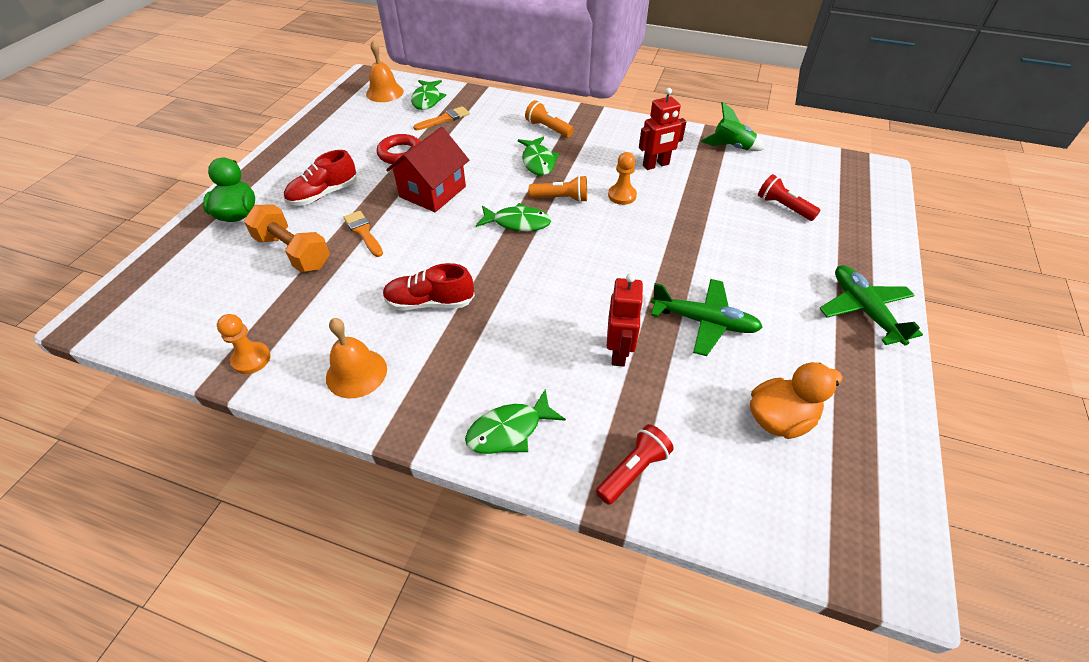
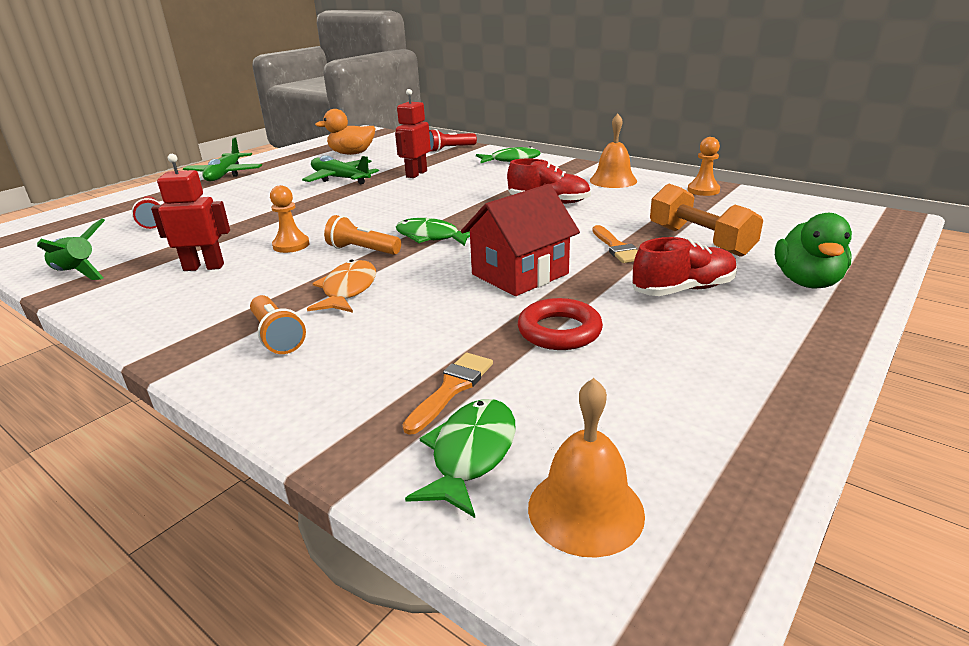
camera: 160 degrees left, 20 degrees down
orange brush [413,106,470,130] -> orange brush turned 135 degrees clockwise [403,353,493,435]
green fish [518,137,559,175] -> orange fish [307,259,376,313]

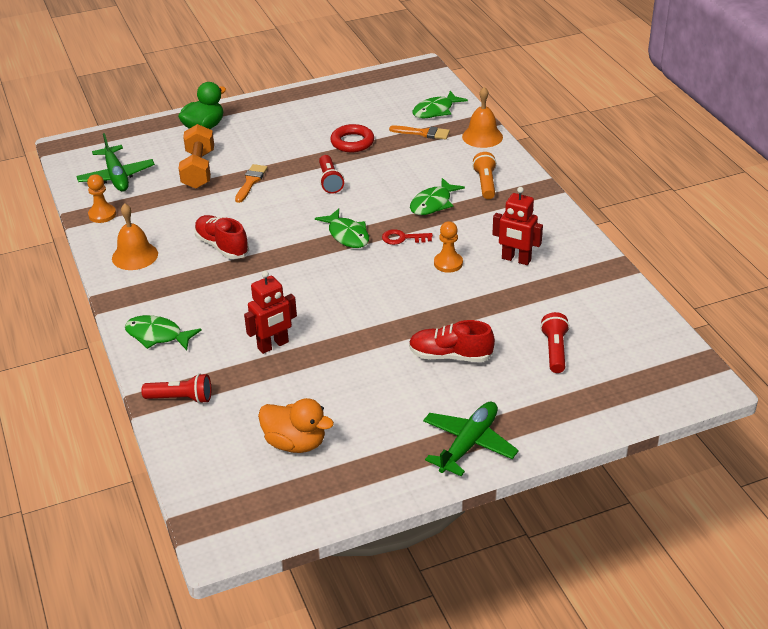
camera: 150 degrees left, 10 degrees up
green rocket [37,218,105,280] -> none
green plane [302,155,379,184] -> green plane moved to [76,133,155,191]
orange fish [307,259,376,313] -> green fish [410,178,465,215]
orange flashlight [324,215,401,255] -> red key [382,229,433,245]
orange brush [403,353,493,435] -> orange brush turned 135 degrees counterclockwise [389,126,450,140]
red house [461,184,580,296] -> red flashlight [319,155,344,194]
orange bell [528,378,645,558] -> orange bell moved to [462,87,503,148]
red shoe [632,237,737,296] -> red shoe moved to [409,320,495,362]

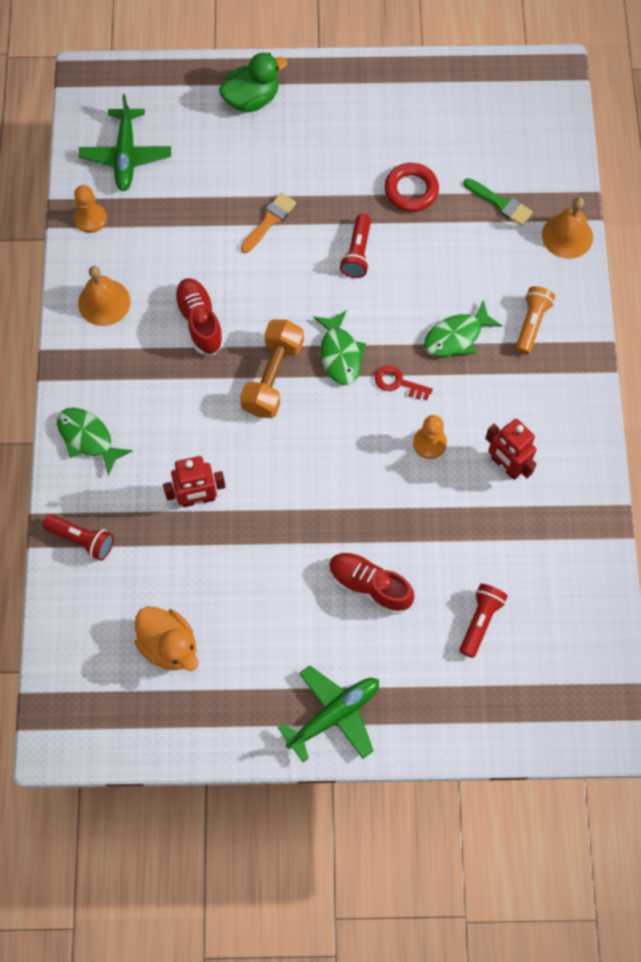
camera: 20 degrees right, 30 degrees up
orange dumbbell [178,124,214,189] -> orange dumbbell moved to [240,319,304,418]
orange brush [389,126,450,140] -> green brush [463,178,533,226]
green fish [412,91,468,118] -> none

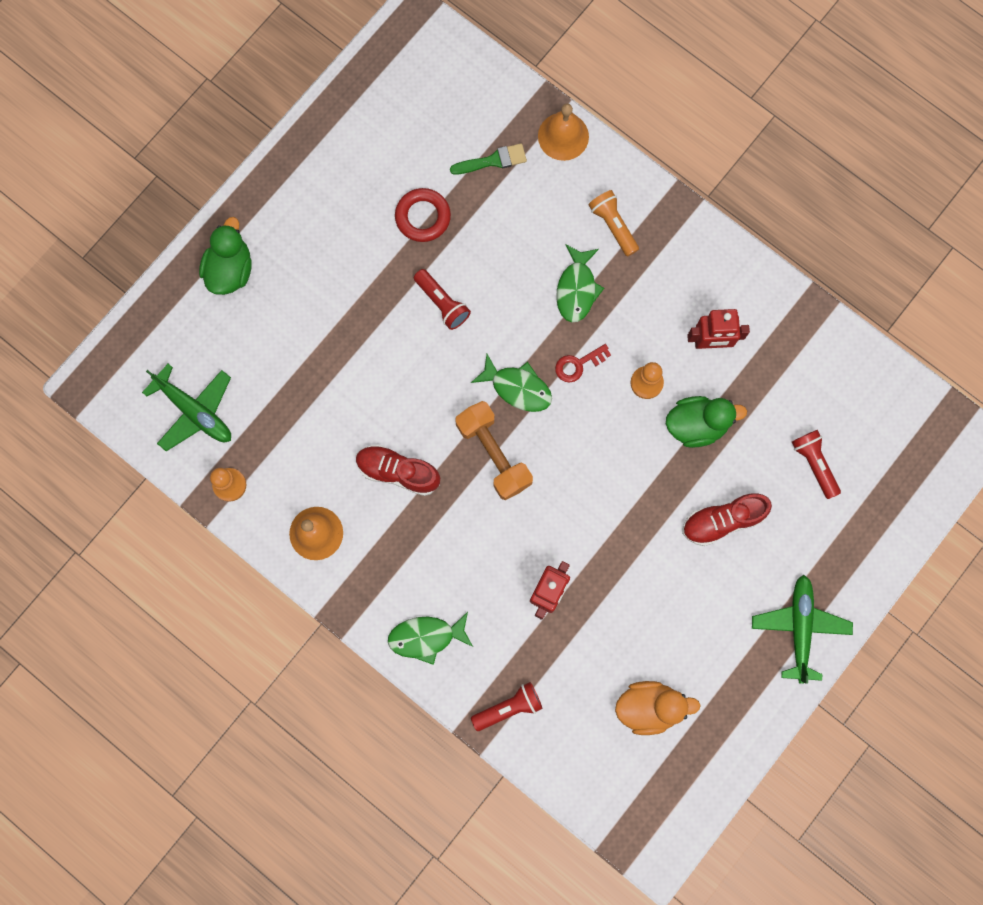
camera: 50 degrees left, 10 degrees up
orange brush [241,192,296,253] -> none
none -> green duck [666,396,747,448]

